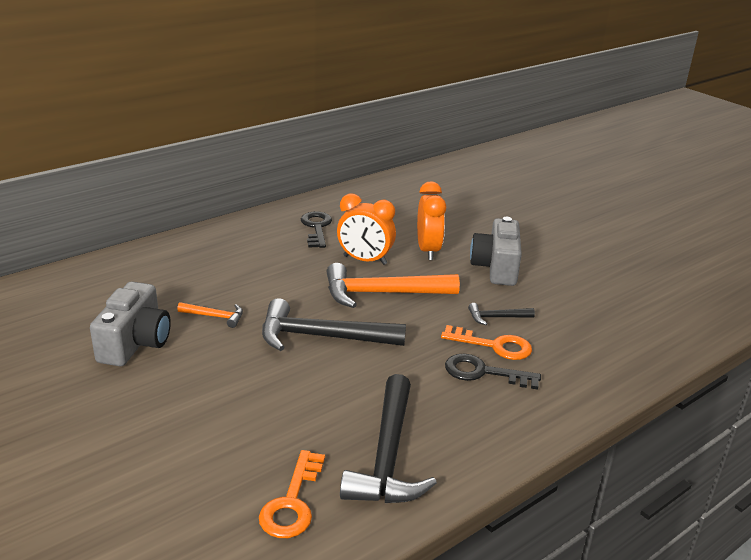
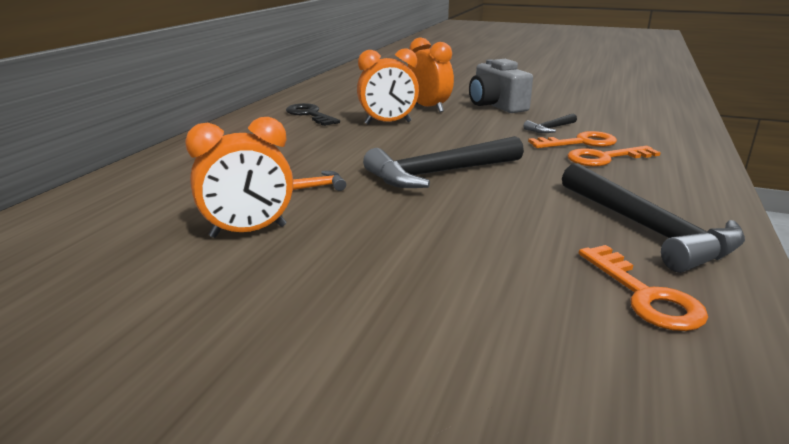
camera: 30 degrees left, 5 degrees down
grey camera [90,281,171,366] -> orange clock [185,117,293,238]
orange hammer [327,263,460,308] -> none
black key [445,354,541,389] -> orange key [567,146,661,166]

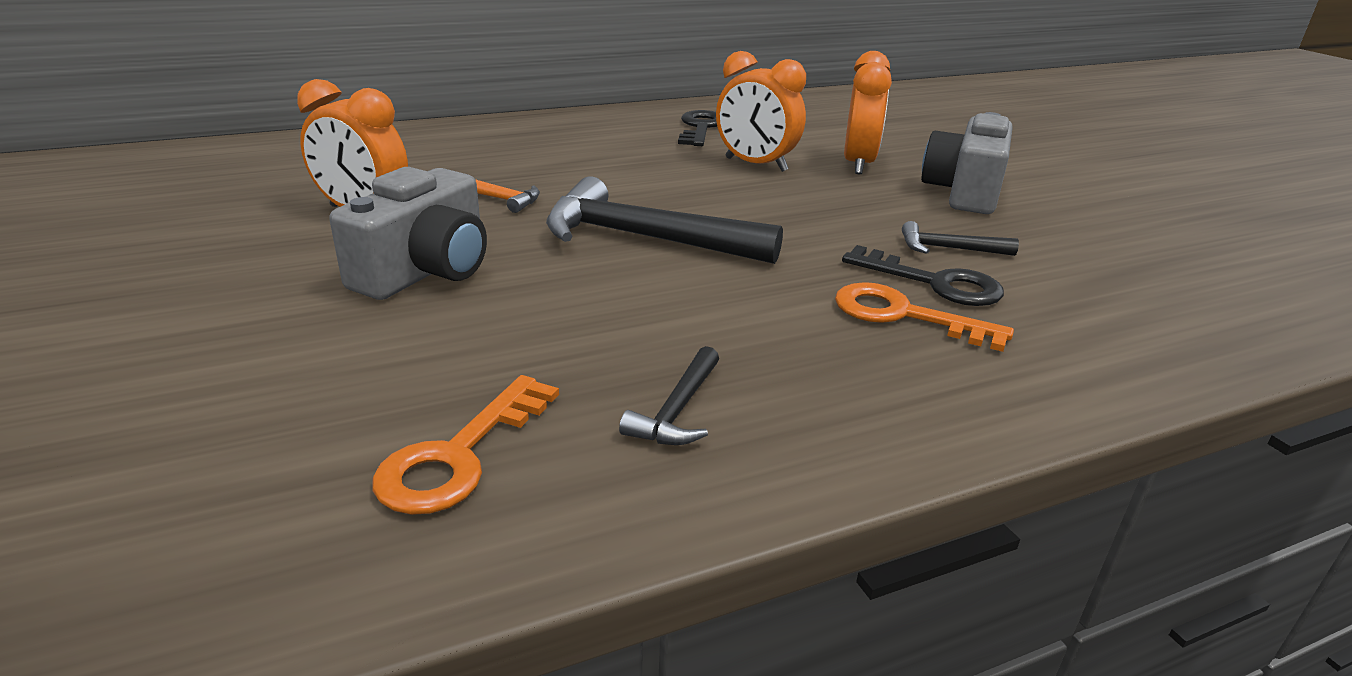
camera: 45 degrees right, 5 degrees up
orange key [528,131,617,148] -> black key [842,245,1004,306]
black hammer [562,163,745,273] -> black hammer [619,346,719,445], size x0.47
none -> grey camera [329,167,487,300]

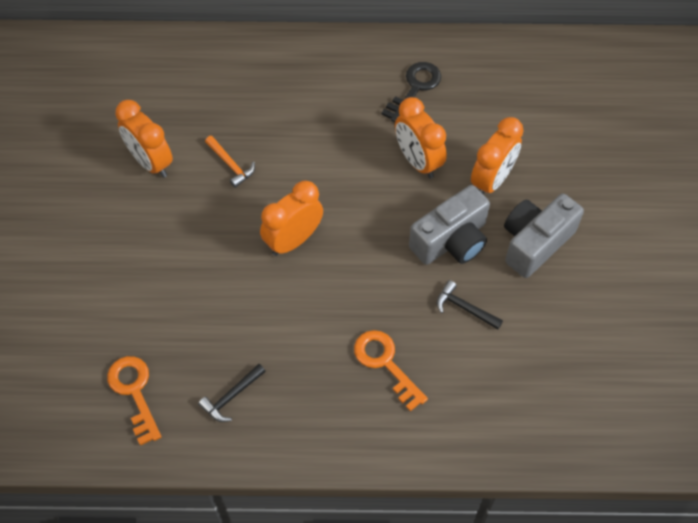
camera: 25 degrees right, 30 degrees up
grey camera [329,167,487,300] -> grey camera moved to [409,185,490,265]
orange key [372,375,559,515] -> orange key turned 105 degrees clockwise [107,356,161,446]
black hammer [546,176,783,264] -> orange clock [260,181,323,256]
black key [842,245,1004,306] -> none

